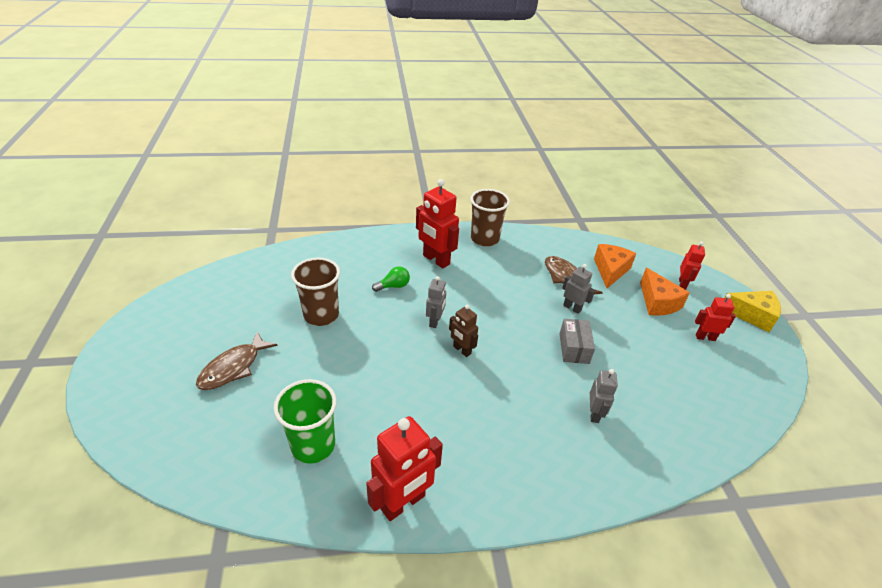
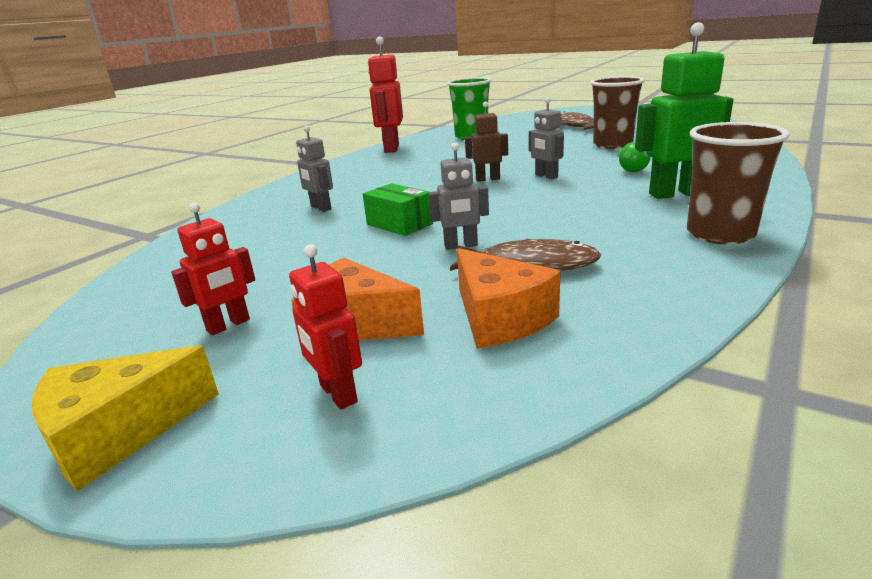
camera: 135 degrees right, 15 degrees down
red robot [416,179,459,268] -> green robot [635,22,733,199]
grey box [559,319,595,364] -> green box [363,183,433,236]

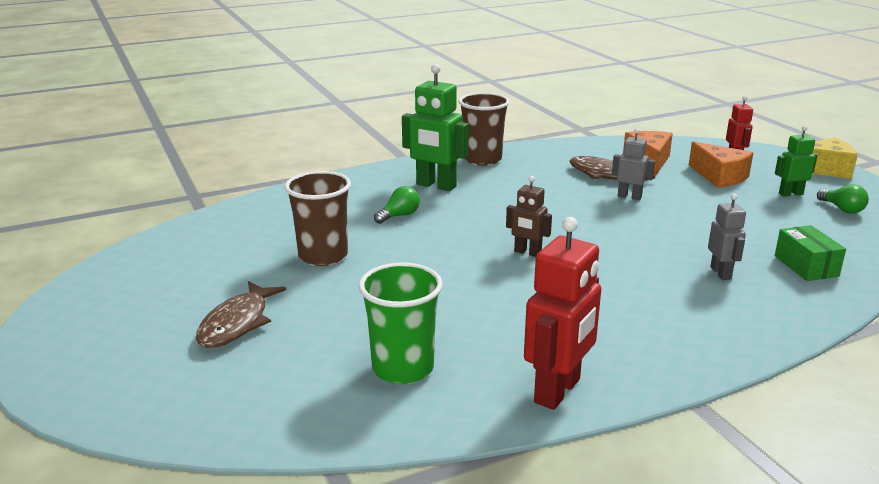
camera: 150 degrees left, 0 degrees up
red robot [171,203,255,335] -> green robot [775,126,818,197]
green box [363,183,433,236] -> green box moved to [775,225,846,281]
grey robot [529,97,564,179] -> none
none -> green light bulb [817,184,869,214]

